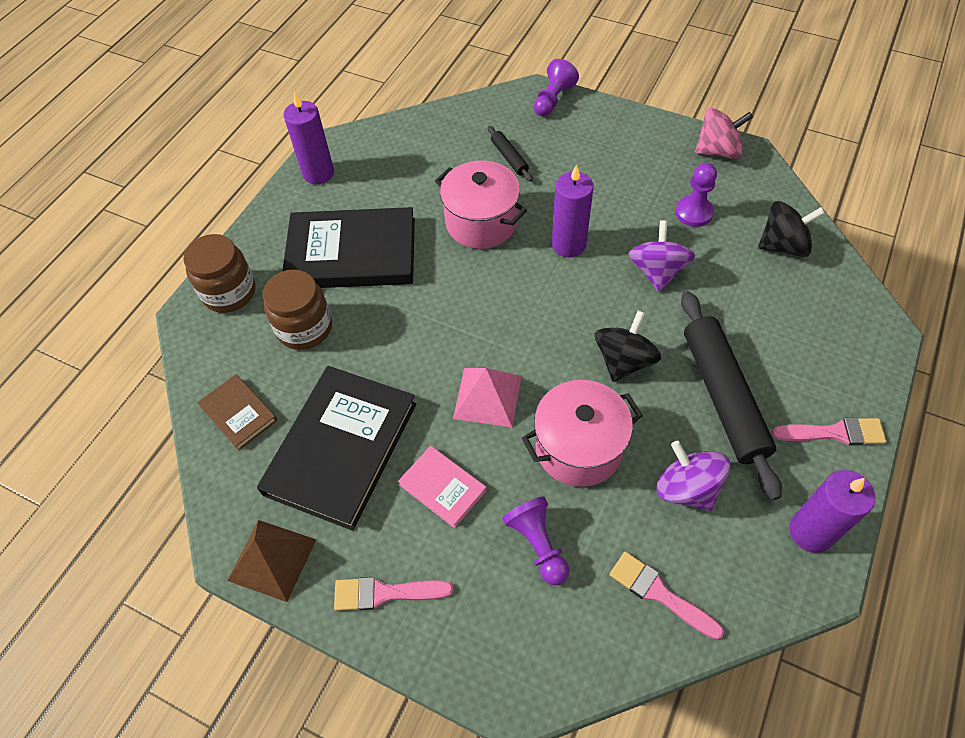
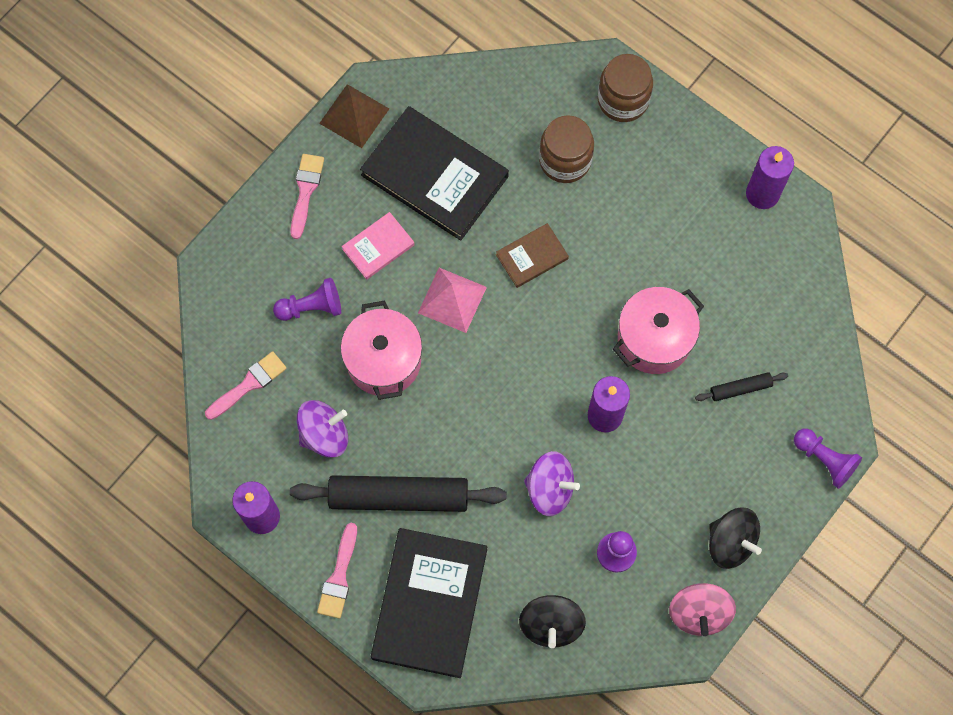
camera: 100 degrees right, 15 degrees up
brown book [197,374,277,450] -> brown book moved to [496,223,569,288]
black book [282,207,415,288] -> black book moved to [371,528,487,678]
black spinning top [595,310,661,382] -> black spinning top moved to [709,508,762,569]

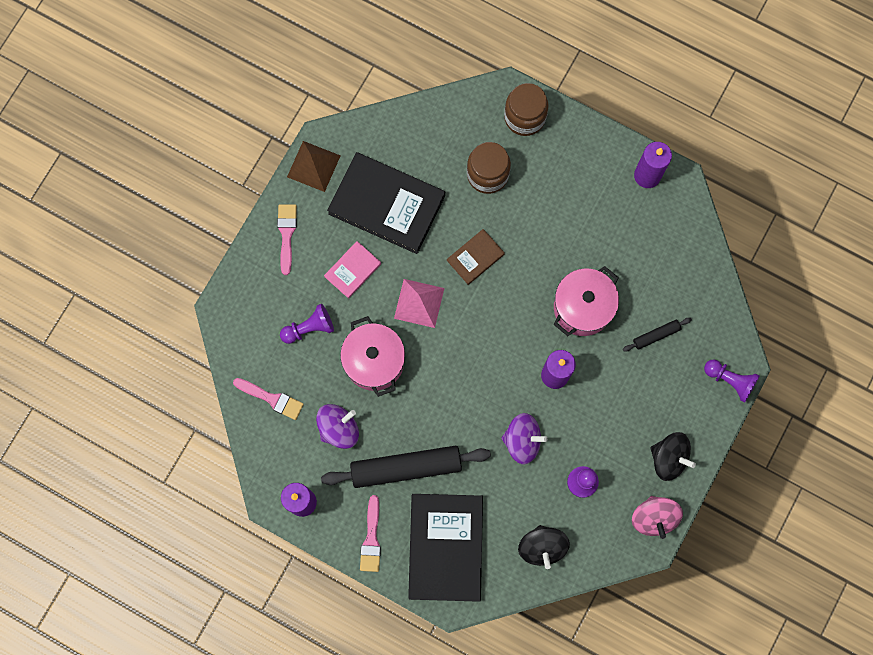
camera: 10 degrees left, 5 degrees up
pink brush [205,351,287,420] -> pink brush turned 75 degrees clockwise [233,378,304,420]

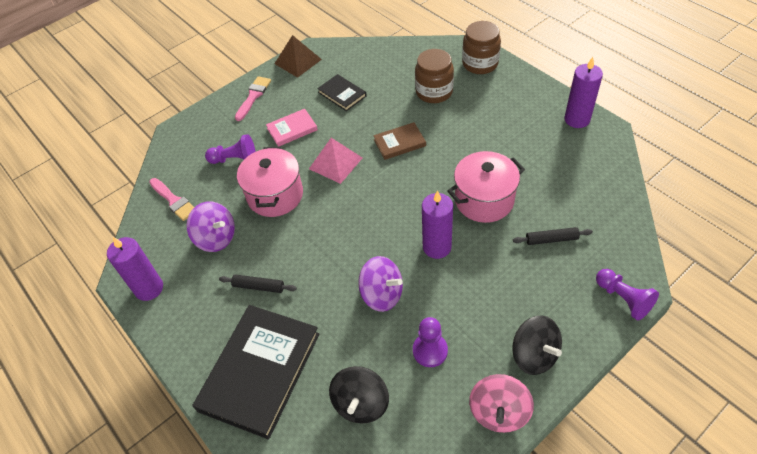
camera: 25 degrees right, 25 degrees down
purple spinning top [316,404,359,449] -> purple spinning top turned 45 degrees clockwise [187,202,235,252]
black rolling pin [321,446,491,488] -> black rolling pin [219,274,297,293], size x0.46
black book [327,152,445,254] -> black book [317,74,367,111], size x0.49
pink brush [360,495,381,572] -> none

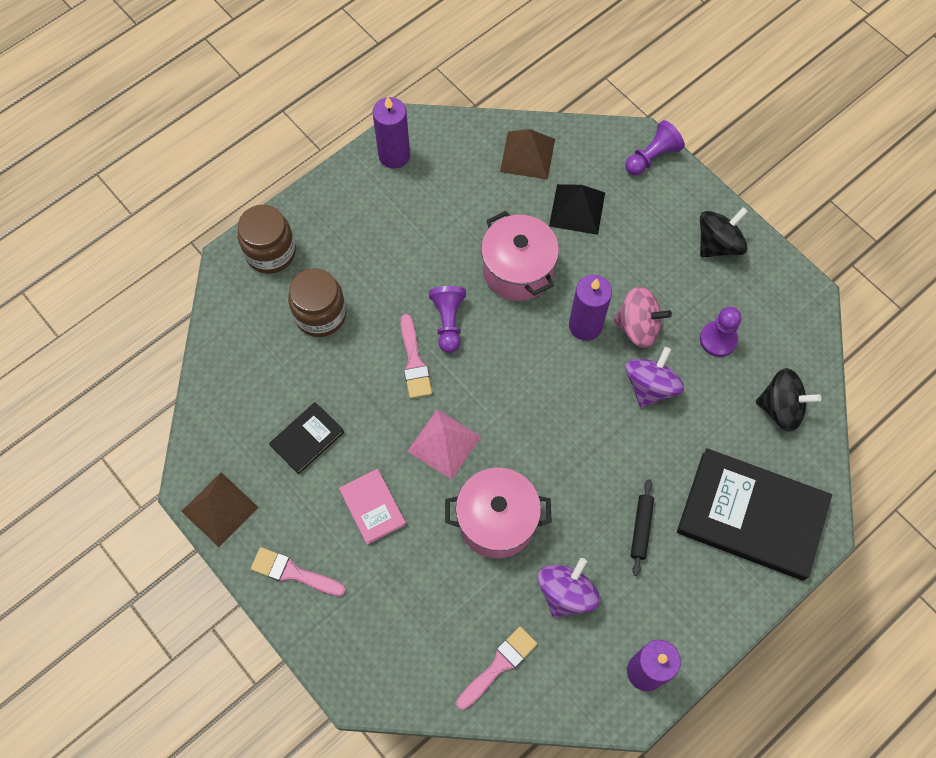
camera: 95 degrees left, 15 degrees up
purple pawn [205,134,255,164] -> purple pawn moved to [429,286,466,353]
brown book [373,122,426,160] -> pink brush [401,314,432,399]
pink spinning top [469,374,534,433] -> pink spinning top moved to [613,286,672,348]
black rolling pin [513,227,593,245] -> black pyramid [549,184,605,235]
none -> brown pyramid [500,129,555,180]

